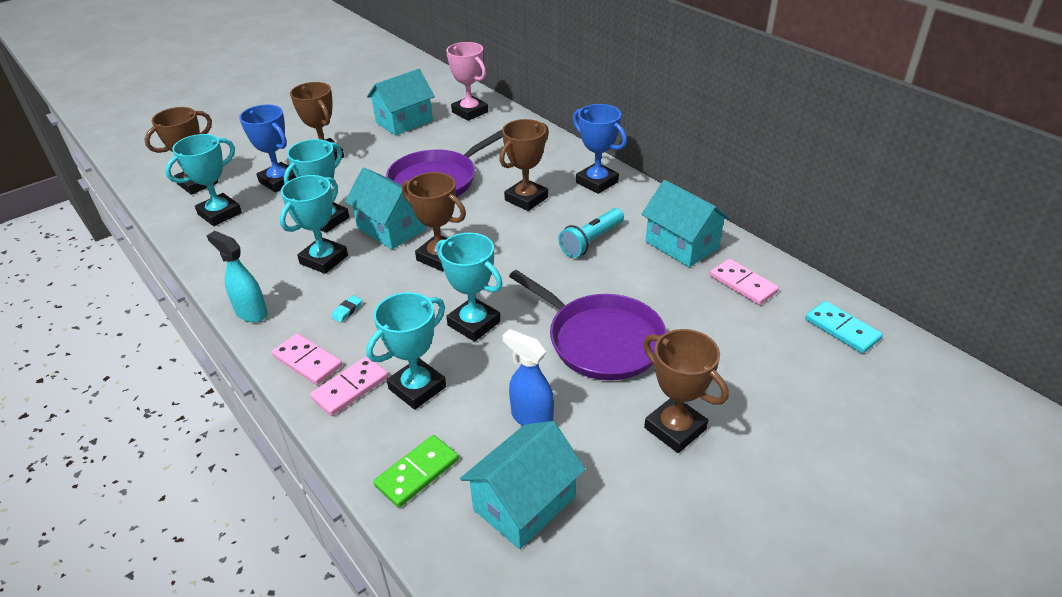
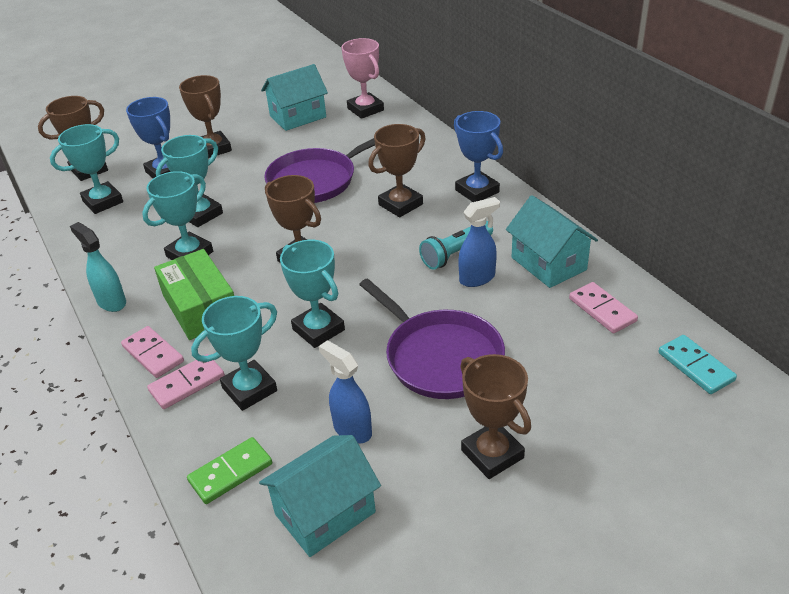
camera: 10 degrees right, 0 degrees up
turquoise eraser [331,295,362,323] -> green box [154,249,234,340]
turquoise house [345,168,426,250] -> none
none -> blue spray bottle [458,197,500,287]

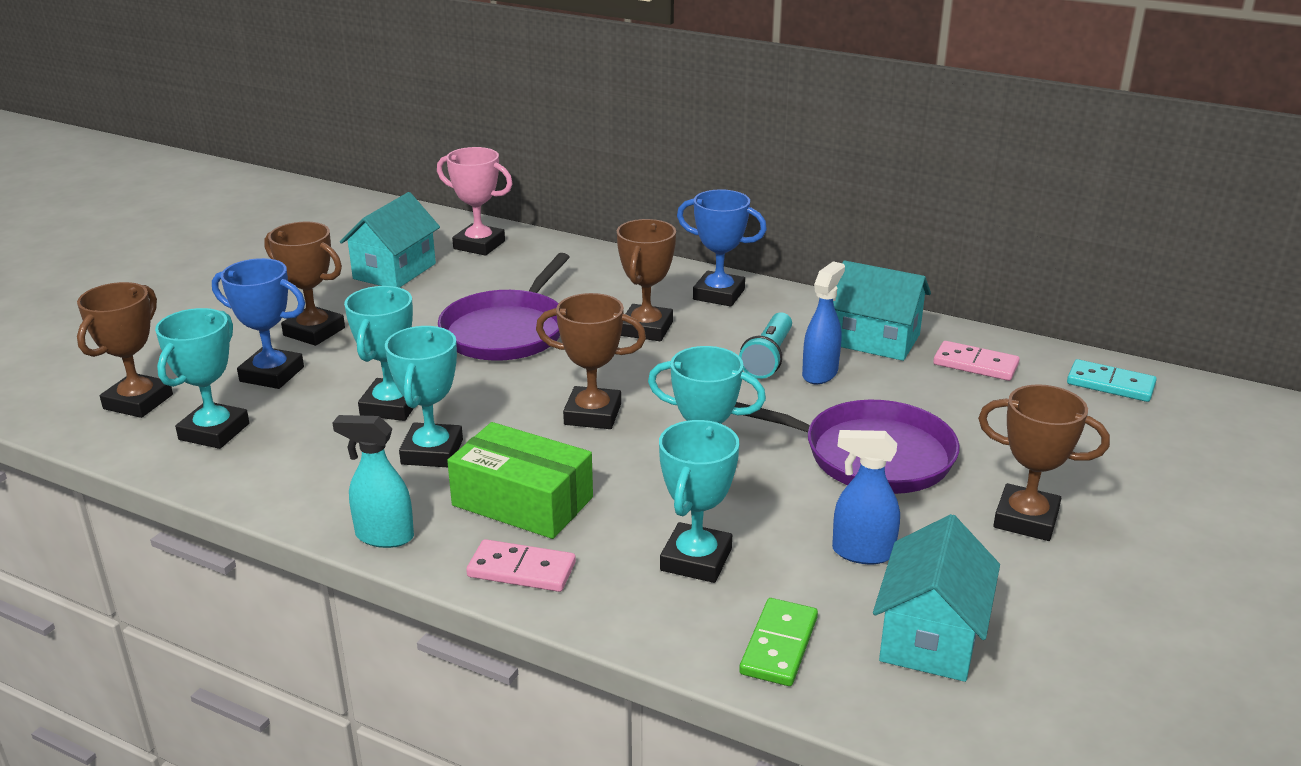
camera: 35 degrees left, 10 degrees down
pink domino [147,354,225,409] -> none

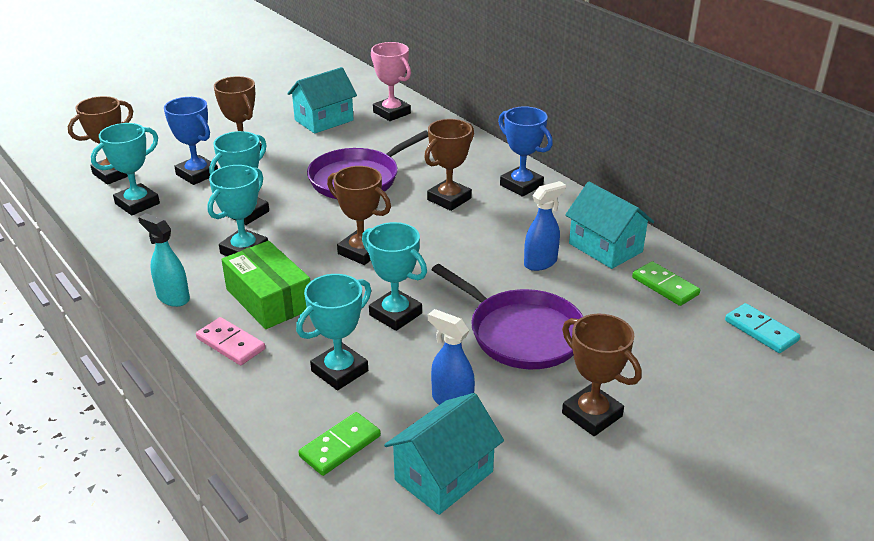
camera: 25 degrees right, 5 degrees up
turquoise flashlight [739,312,792,379] -> none
pink domino [933,341,1020,381] -> green domino [632,261,700,306]

